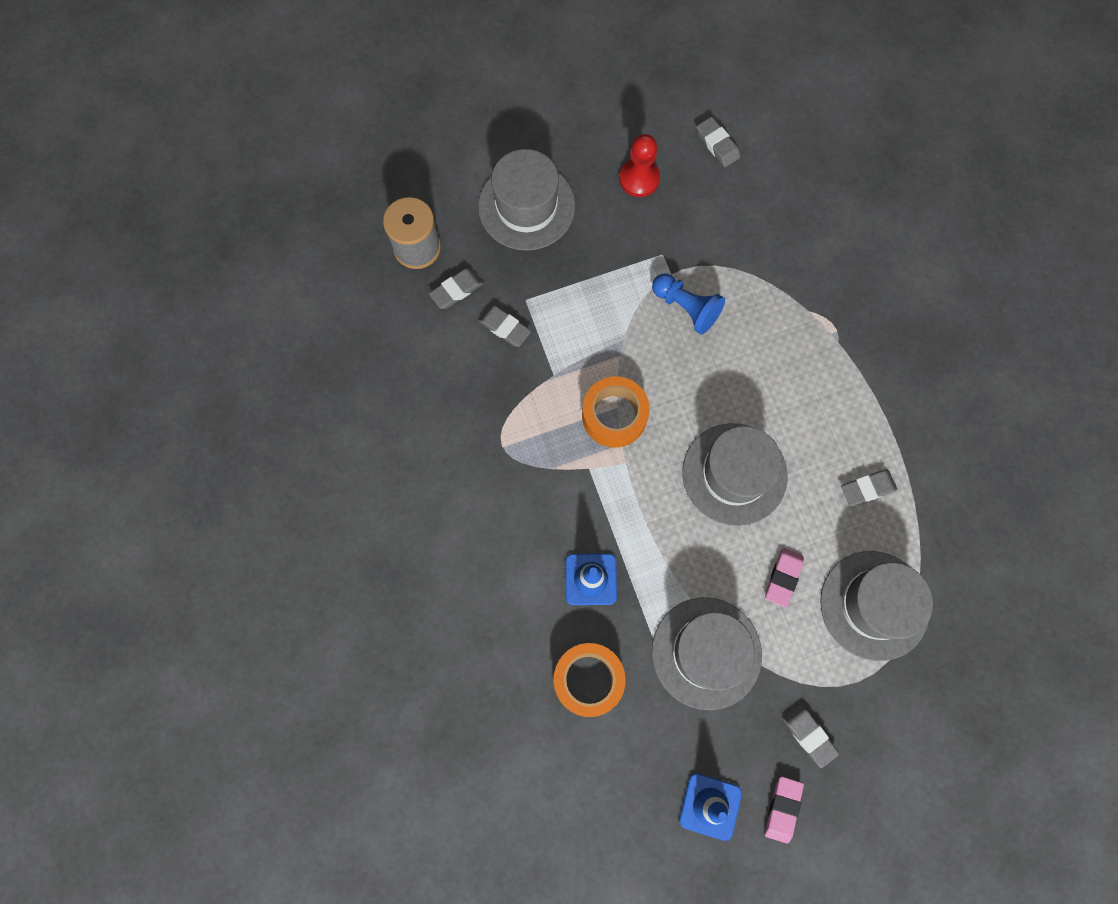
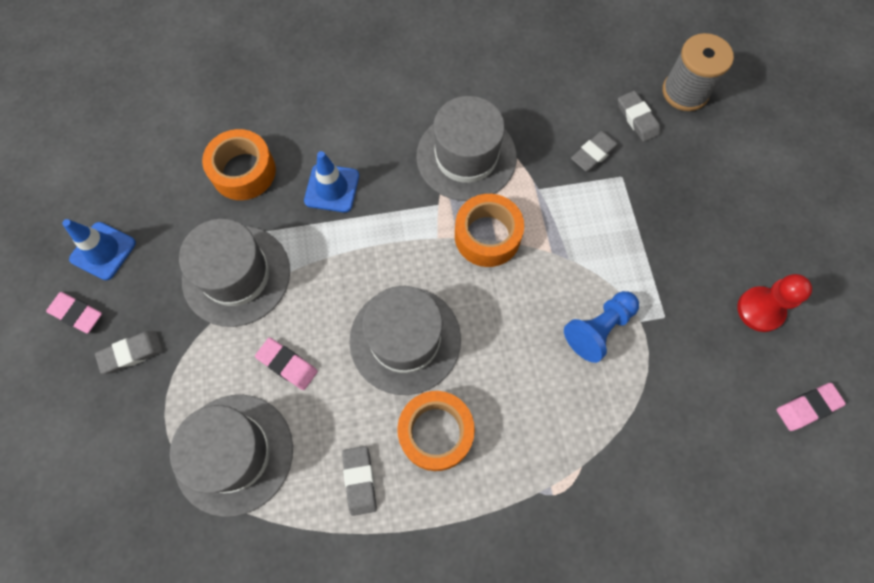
camera: 100 degrees right, 5 degrees down
grey hat [478,149,575,251] -> grey hat moved to [416,96,517,201]
grey eraser [696,117,740,167] -> pink eraser [776,383,846,431]
none -> orange tape [398,391,475,471]

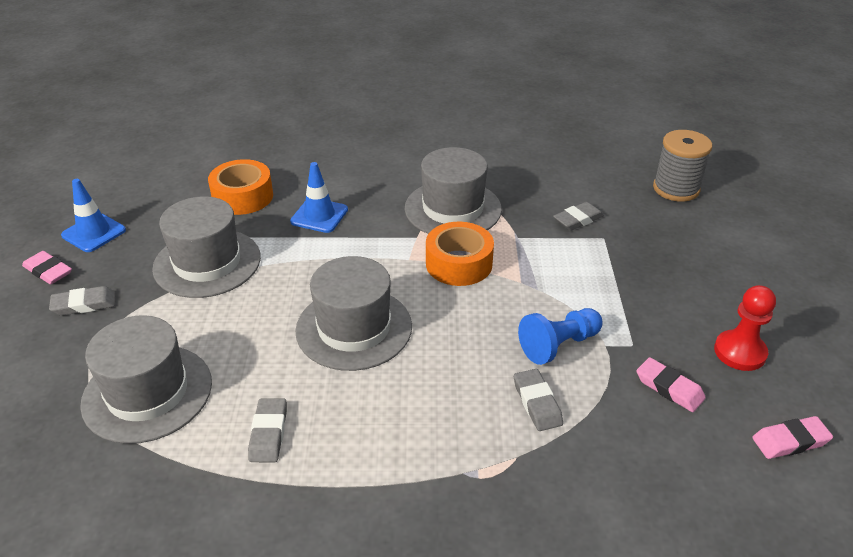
camera: 10 degrees right, 30 degrees down
pink eraser [255,338,318,390] -> pink eraser moved to [636,357,706,412]
orange tape [398,391,475,471] -> none
grey eraser [618,91,661,142] -> grey eraser moved to [514,369,563,431]

